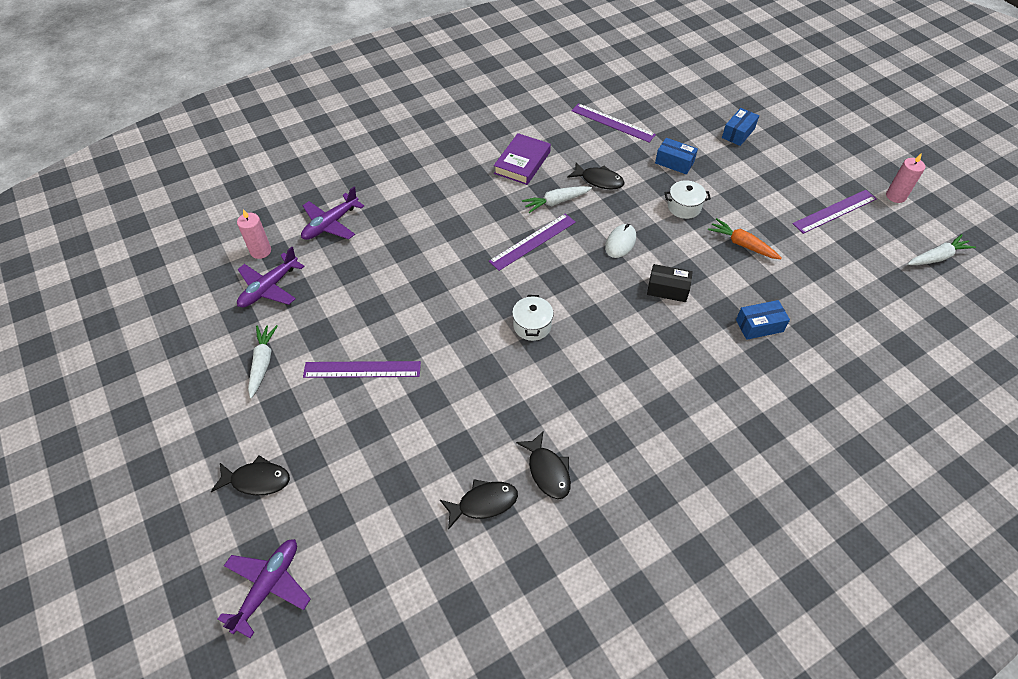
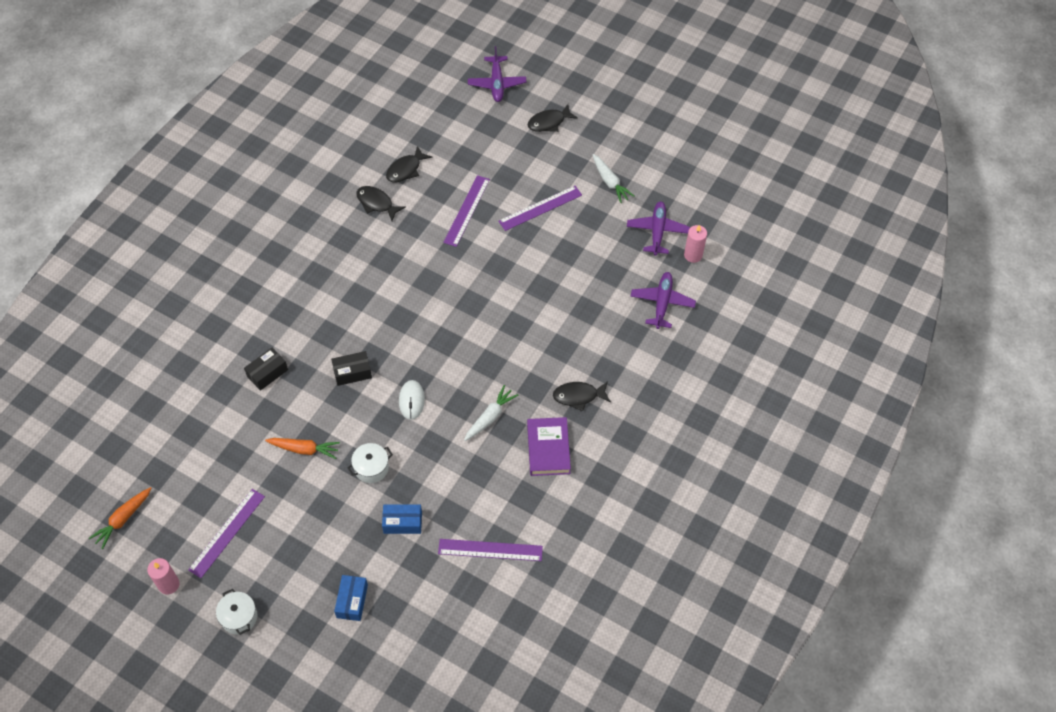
camera: 150 degrees right, 5 degrees up
purple ruler [489,213,576,271] -> purple ruler moved to [443,175,490,247]
white pot [512,295,554,341] -> white pot moved to [216,589,257,635]
black fish [567,163,624,190] -> black fish moved to [553,381,611,411]
blue box [736,300,790,340] -> black box [244,348,288,391]
white carrot [908,234,976,265] -> orange carrot [89,487,152,549]

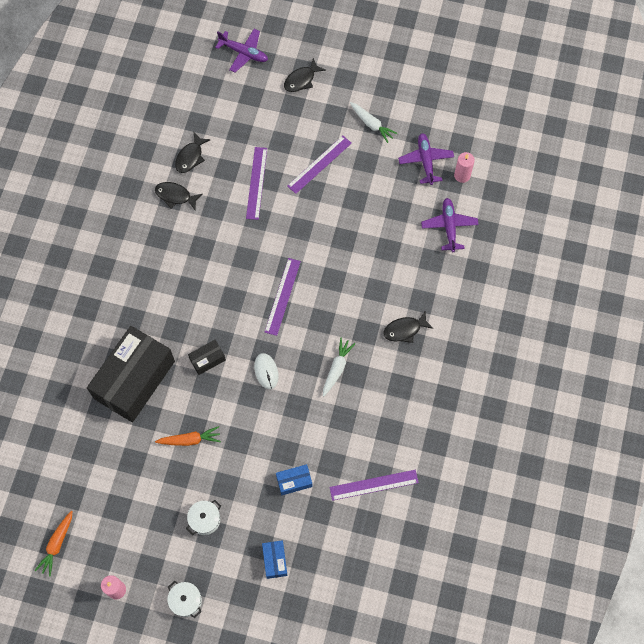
camera: 15 degrees left, 10 degrees up
purple ruler [188,489,265,578] -> purple ruler moved to [265,258,301,336]
black box [244,348,288,391] -> black box [87,326,175,422], size x2.42
white pot [347,443,393,483] -> white pot moved to [186,500,221,535]
purple plane [468,46,526,102] -> purple plane turned 45 degrees counterclockwise [215,29,268,72]
purple book [527,417,571,476] -> none

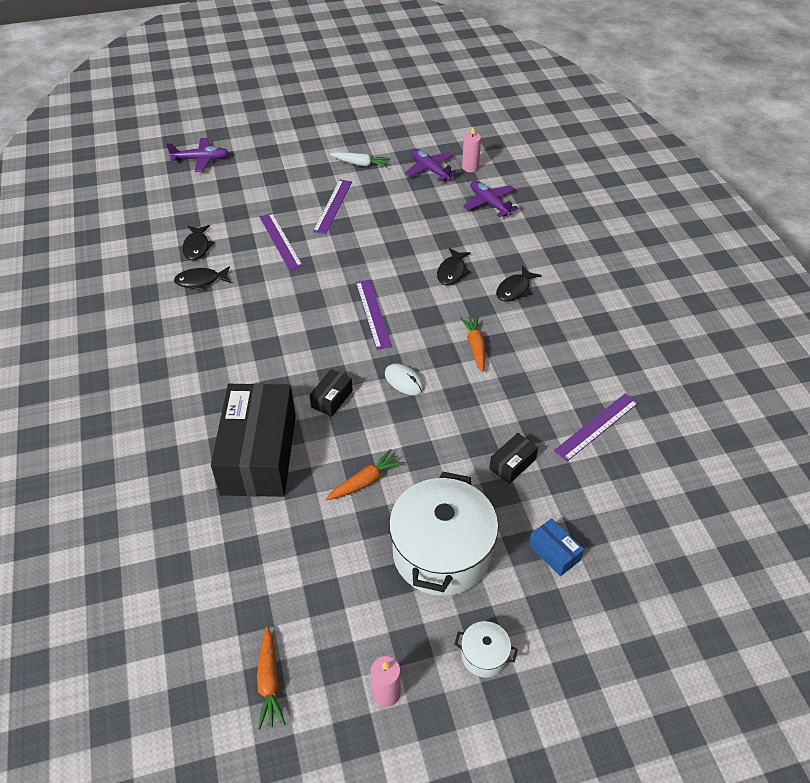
camera: 30 degrees left, 20 degrees down
white pot [186,500,221,535] -> white pot [389,472,499,596], size x2.31
blue box [276,464,313,495] -> black box [489,433,538,484]
black fish [284,58,326,92] -> black fish moved to [437,248,471,285]
white carrot [323,338,356,396] -> orange carrot [460,315,485,372]

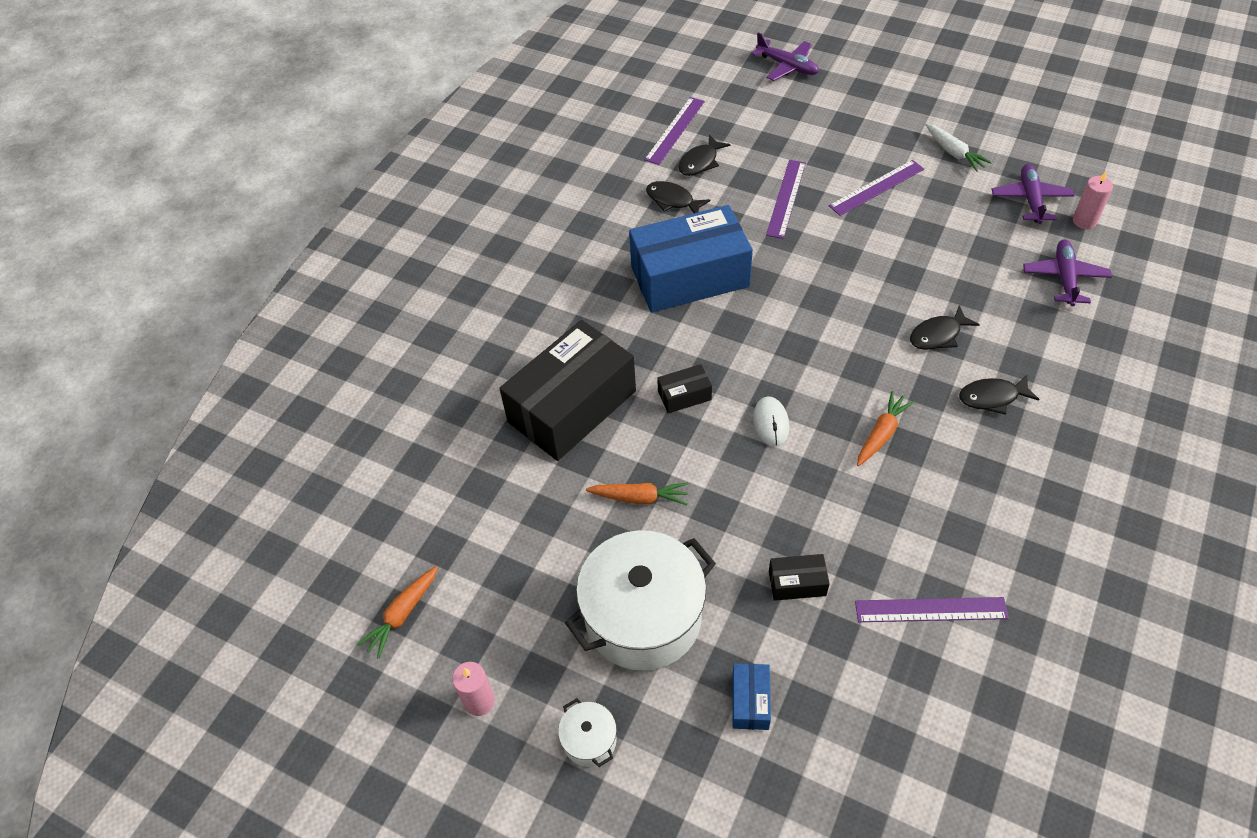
camera: 45 degrees right, 5 degrees up
purple ruler [356,280,392,350] -> purple ruler moved to [644,97,705,165]
none -> blue box [629,205,753,312]

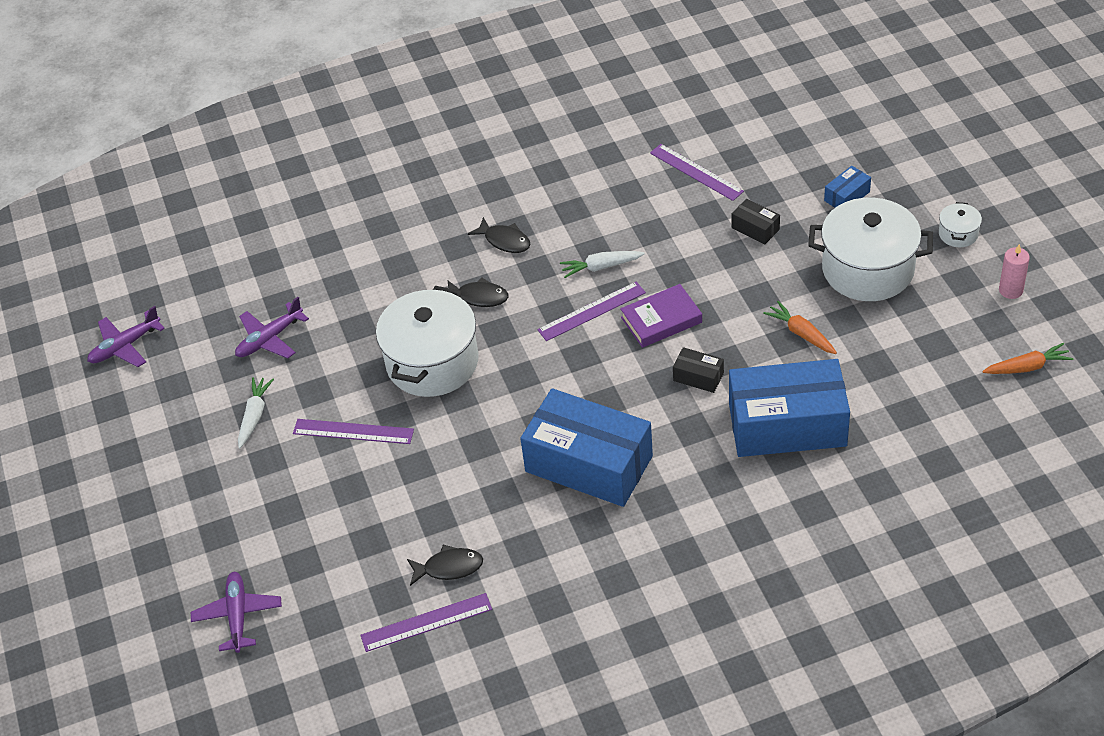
camera: 135 degrees left, 5 degrees down
black box [499,320,636,461] -> blue box [729,359,850,457]
black fish [646,181,711,213] -> none
white mouse [753,397,789,447] -> purple book [620,284,702,348]
purple ruler [766,160,806,239] -> purple ruler moved to [537,282,646,341]
orange carrot [857,391,915,466] -> white carrot [560,251,645,278]
purple plane [1023,240,1112,306] -> purple plane moved to [87,306,165,367]
pink candle [1073,171,1113,229] -> none
none -> white pot [376,286,479,397]

